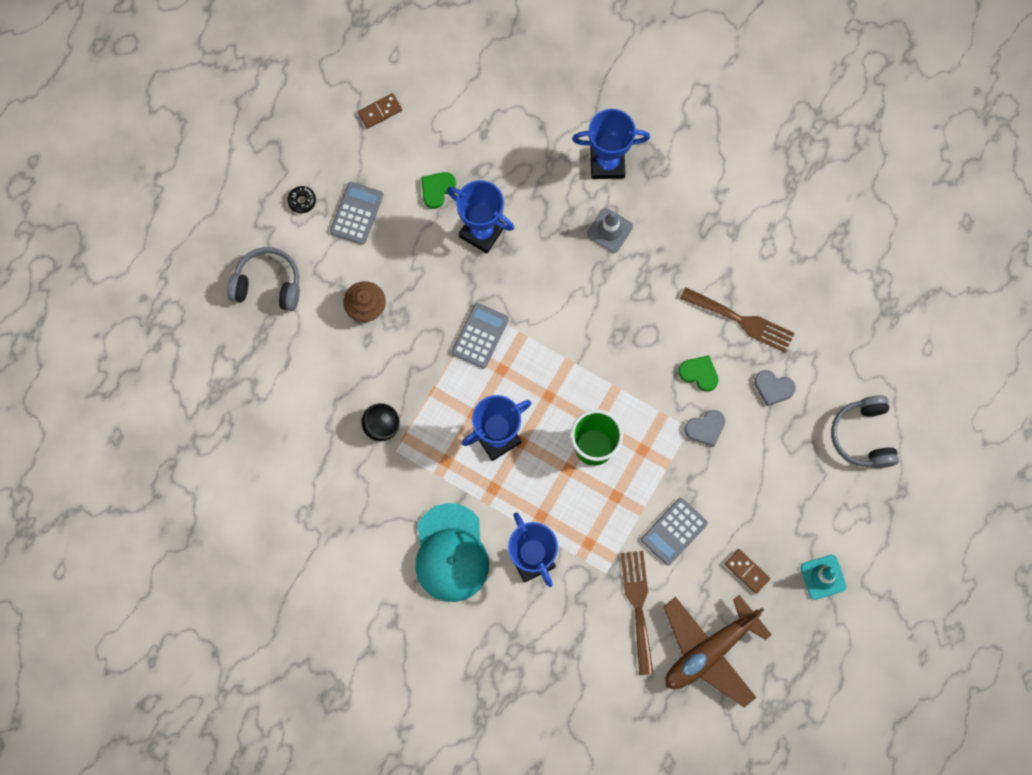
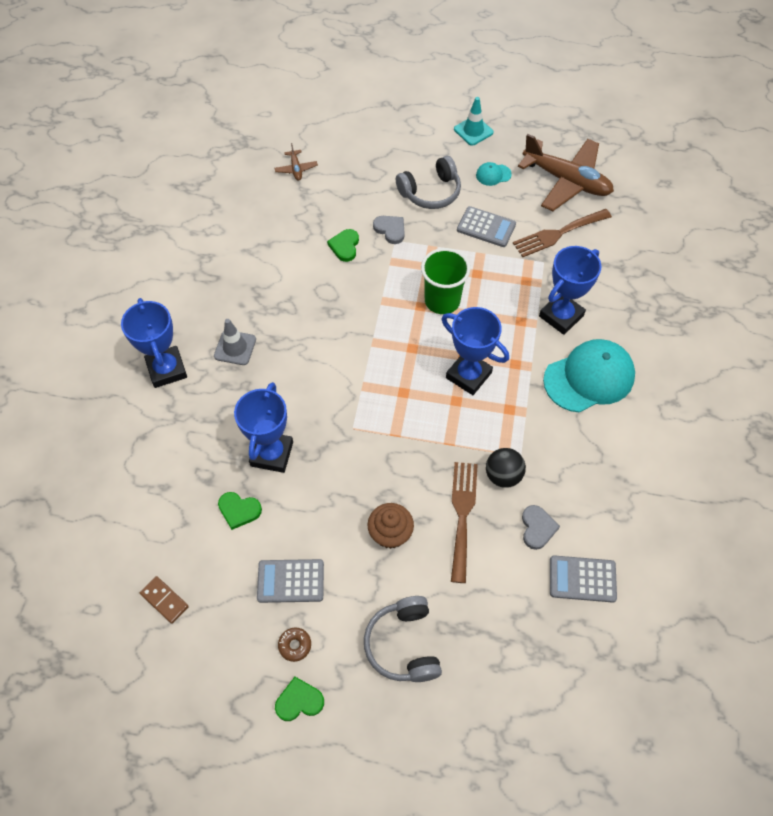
camera: 110 degrees left, 15 degrees down
black donut [287,186,316,213] -> brown donut [278,627,311,662]
grey calculator [452,303,509,369] -> grey calculator moved to [550,555,617,603]
brown fork [680,287,795,353] -> brown fork moved to [451,462,478,583]
brown domino [725,549,770,594] -> turquoise cap [476,162,512,186]
grey heart [754,370,796,406] -> grey heart moved to [522,505,560,550]
grey headphones [831,395,899,468] -> grey headphones moved to [396,156,461,209]
none -> brown plane [275,143,318,181]
none -> green heart [275,677,324,721]

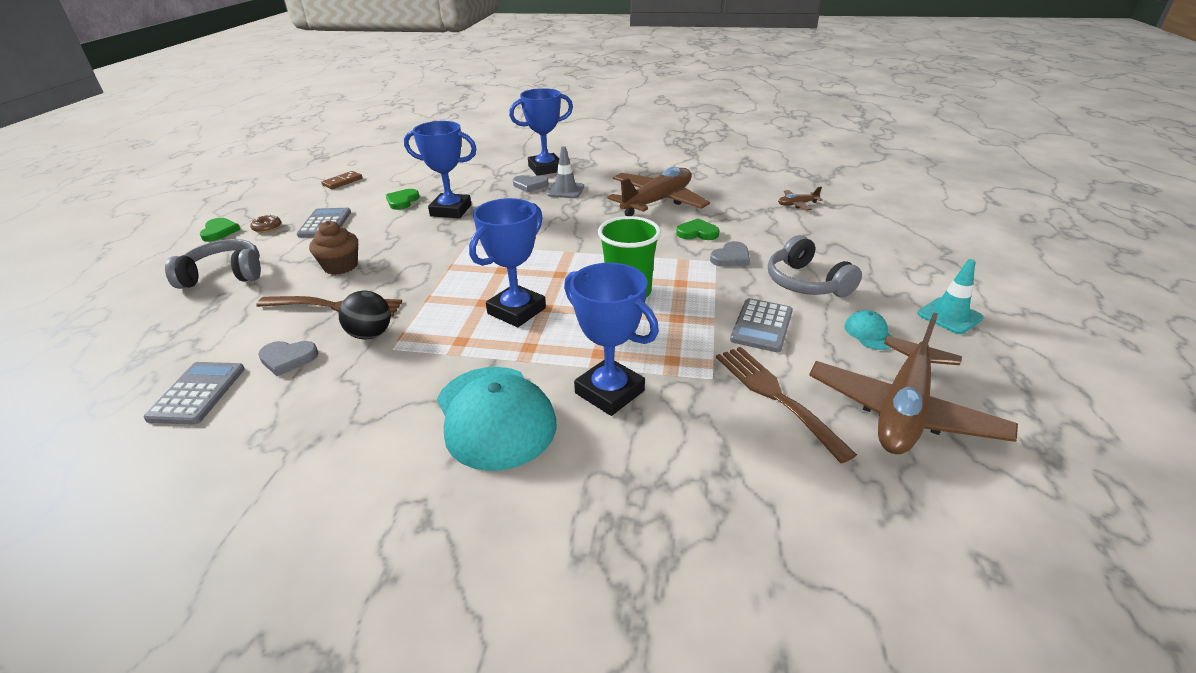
camera: 90 degrees right, 25 degrees down
none -> grey heart [513,175,549,193]
none -> brown plane [607,167,710,216]

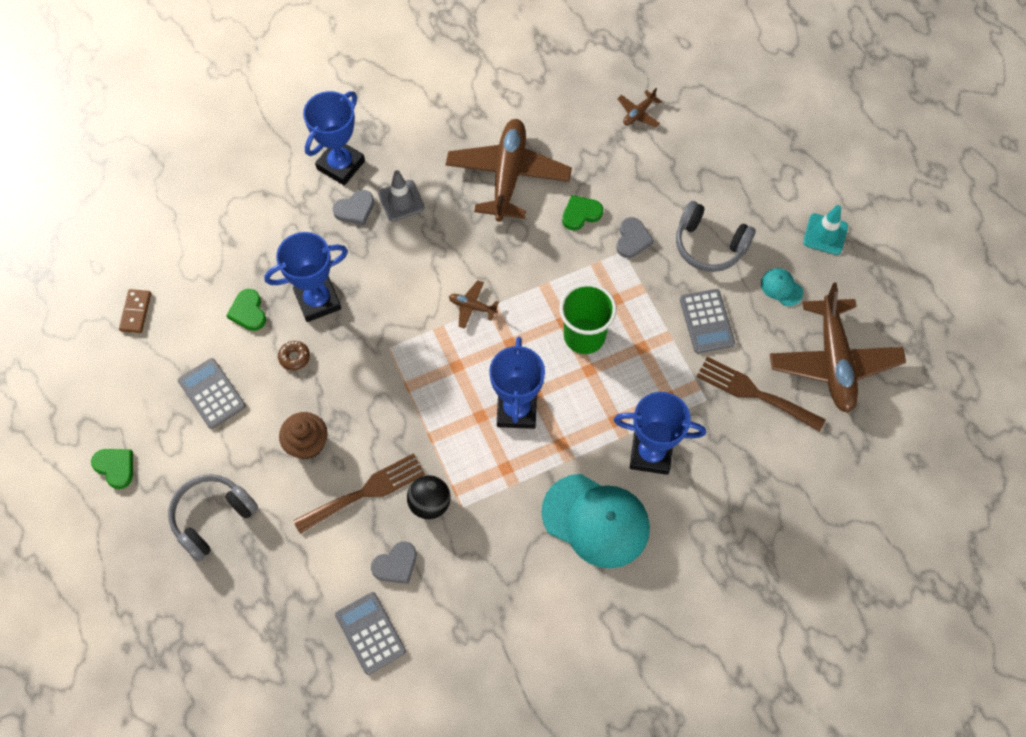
camera: 35 degrees left, 30 degrees up
brown donut [250,214,281,233] -> brown donut moved to [278,341,310,371]
none -> brown plane [449,280,499,329]

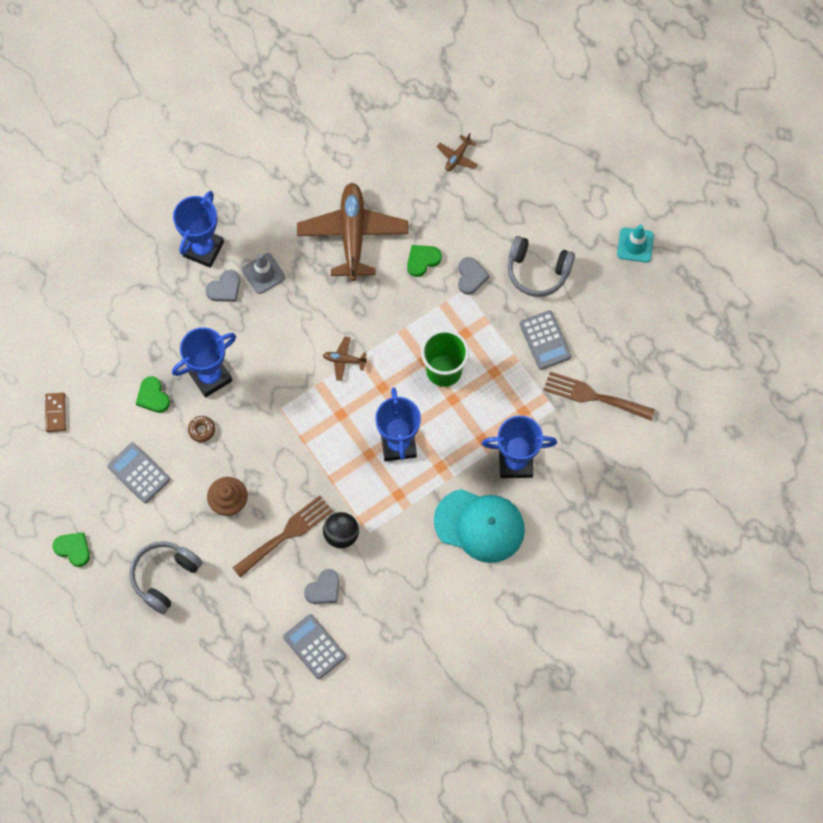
camera: 10 degrees left, 5 degrees up
turquoise cap [761,268,803,306] -> none
brown plane [770,283,906,413] -> none

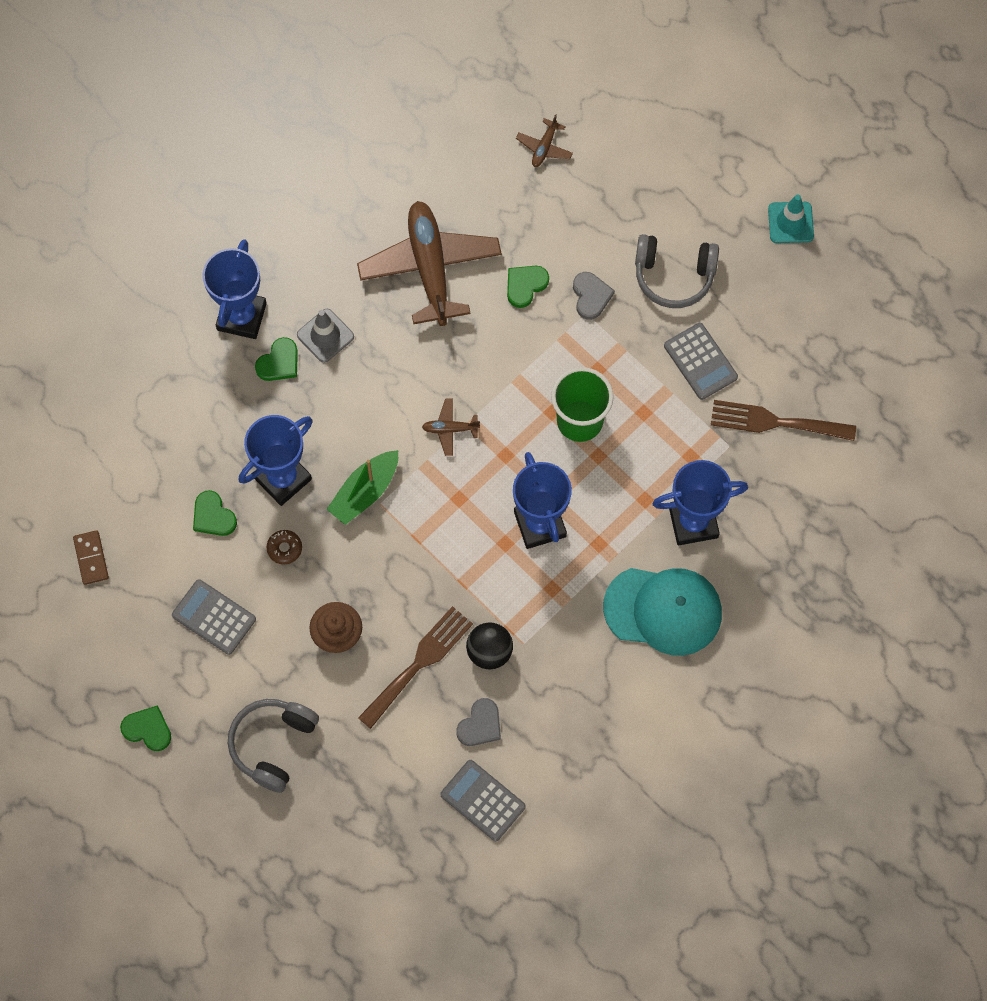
camera: 10 degrees left, 0 degrees up
grey heart [206,270,240,302] -> green heart [255,337,298,381]
none -> green boat [327,450,398,525]

